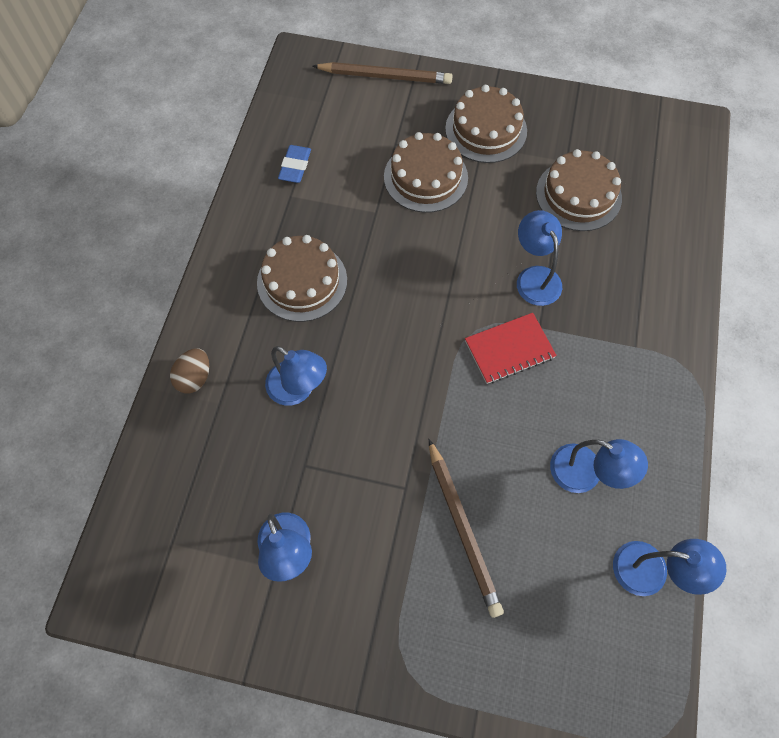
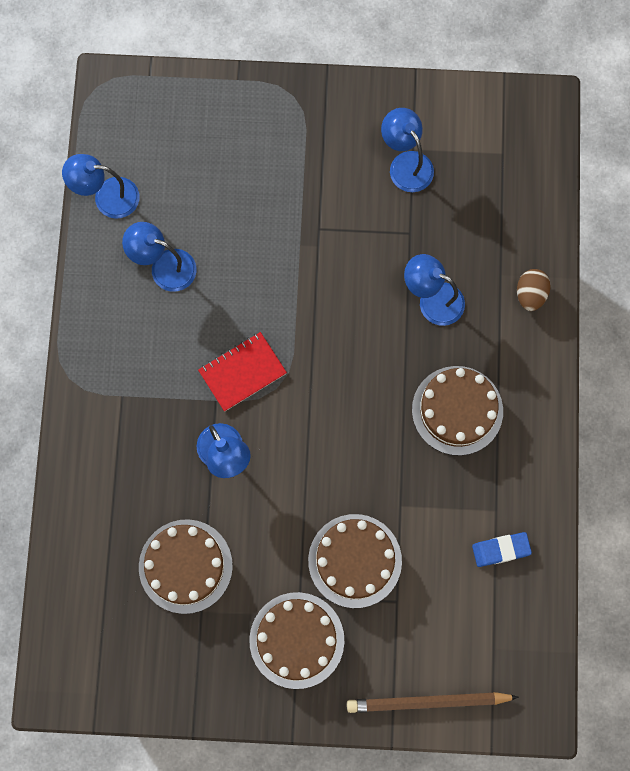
camera: 170 degrees right, 10 degrees up
blue eraser [278,145,311,183] -> blue eraser turned 75 degrees clockwise [472,532,532,567]
brown pencil [429,439,504,618] -> none

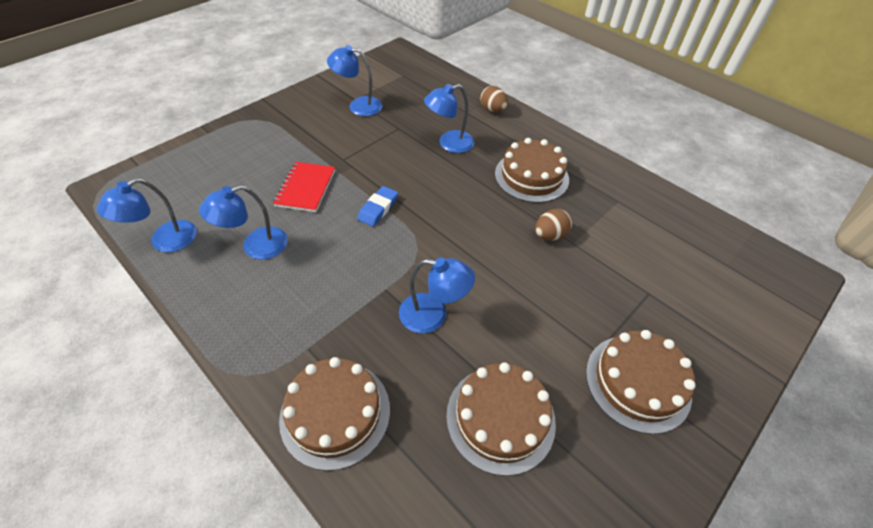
camera: 50 degrees left, 25 degrees down
red notebook [198,332,287,411] -> red notebook moved to [273,162,335,212]
brown cake [308,514,402,608] -> brown cake moved to [279,357,390,471]
brown pencil [347,692,519,713] -> none
blue eraser [472,532,532,567] -> blue eraser moved to [357,186,398,227]
none -> brown egg [535,209,572,241]

